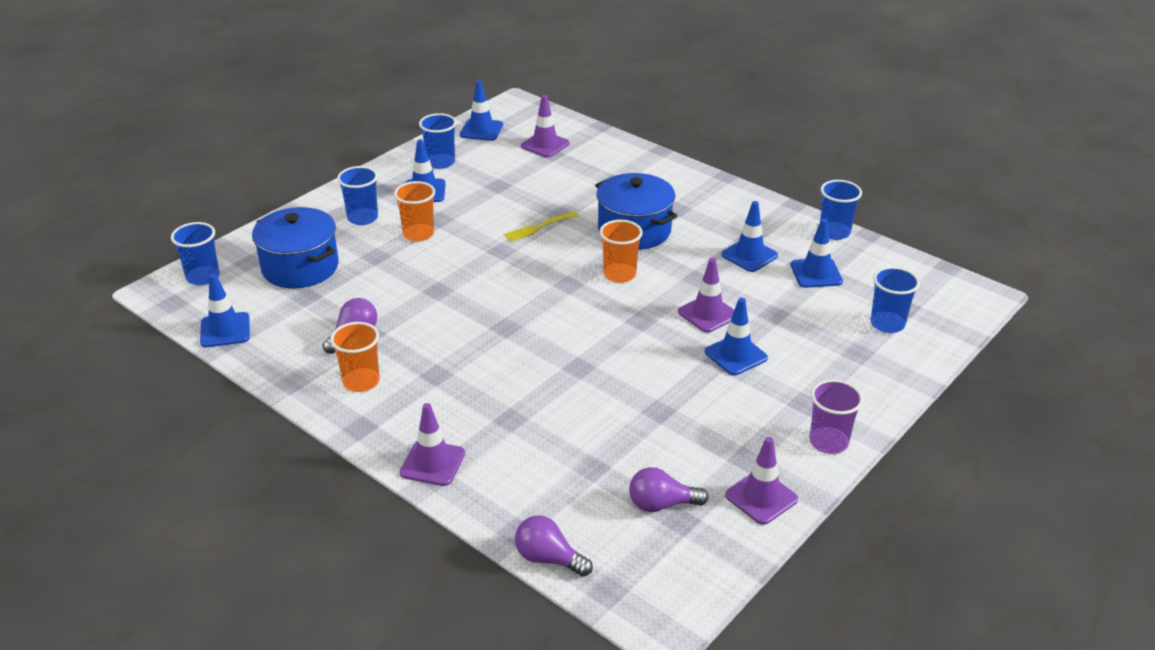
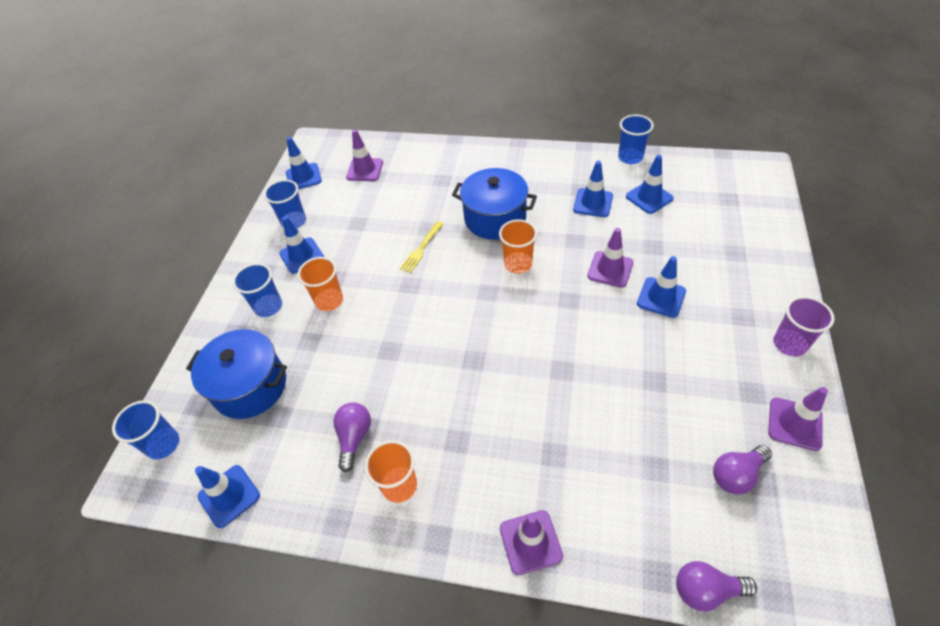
camera: 25 degrees left, 15 degrees up
blue cup [870,267,920,333] -> none

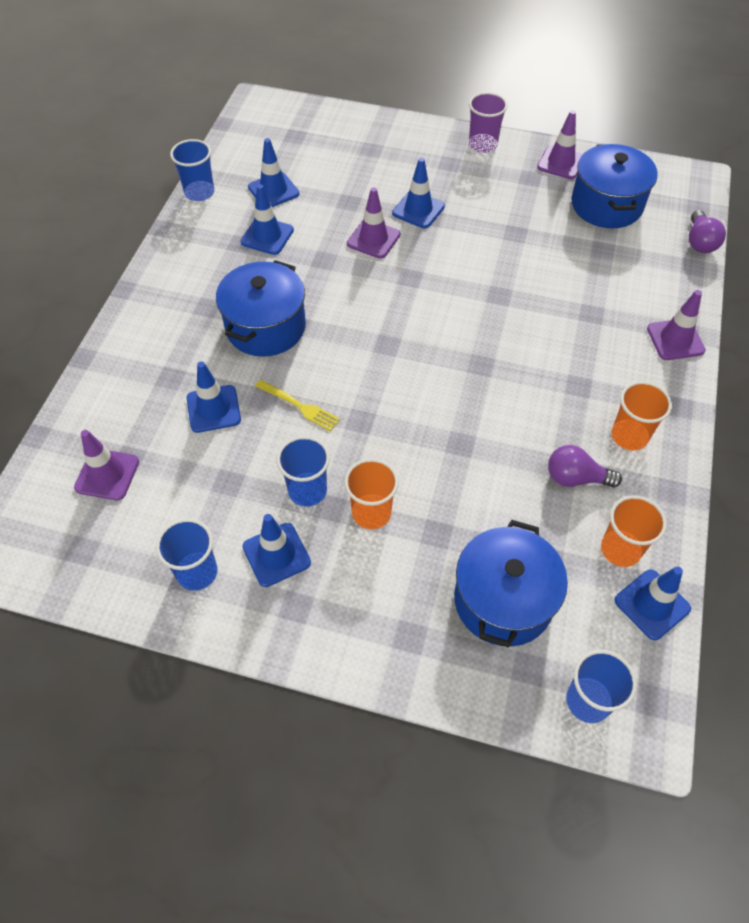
camera: 90 degrees left, 5 degrees up
blue cup [232,263,282,317] -> blue cup moved to [277,436,330,506]
blue traffic cone [286,137,322,189] -> blue traffic cone moved to [187,362,241,433]
orange cup [499,219,537,274] -> orange cup moved to [601,495,667,567]
purple light bulb [713,445,772,494] -> blue pot [571,144,658,228]

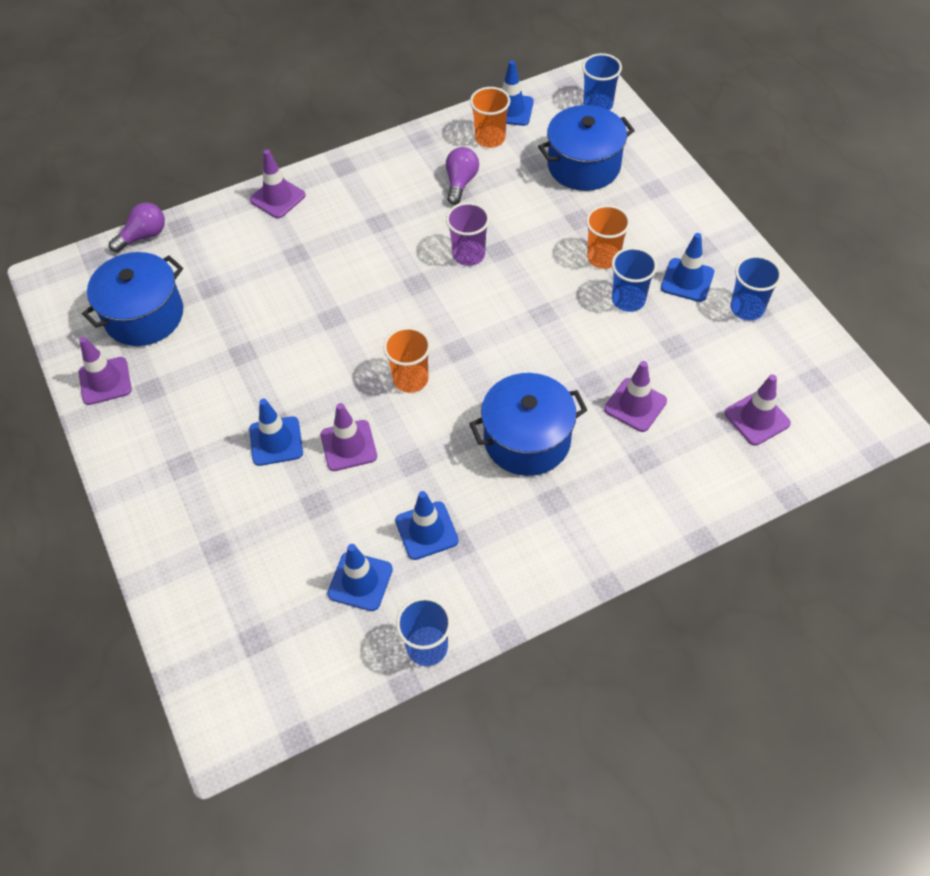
camera: 130 degrees left, 0 degrees up
blue traffic cone [187,362,241,433] -> purple traffic cone [604,361,667,432]
yellow fork [255,380,340,432] -> none
purple cup [469,92,508,153] -> purple cup moved to [446,202,490,266]
purple light bulb [548,445,622,487] -> purple light bulb turned 135 degrees counterclockwise [446,147,479,205]
orange cup [611,381,672,450] -> orange cup moved to [383,327,431,393]

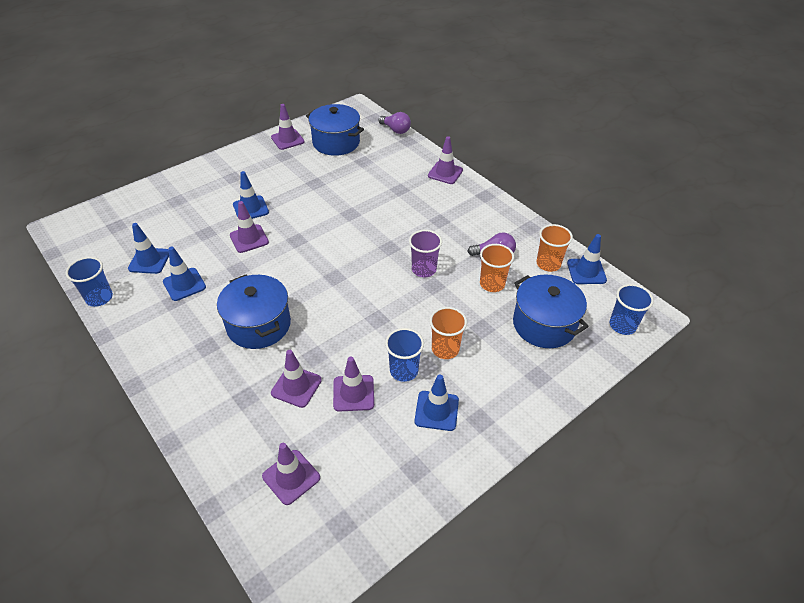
camera: 75 degrees right, 10 degrees down
orange cup [383,327,431,393] -> orange cup moved to [480,244,514,292]
blue cup [730,255,782,320] -> none
none -> purple traffic cone [333,357,374,412]

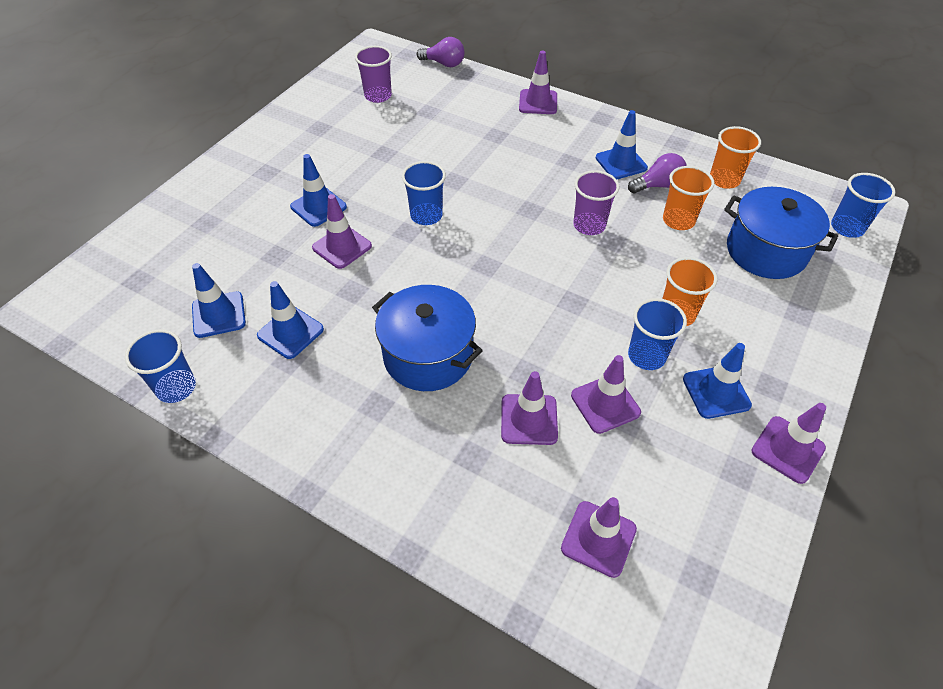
camera: 20 degrees left, 5 degrees up
purple traffic cone [271,104,305,150] -> purple traffic cone moved to [752,403,826,484]
blue pot [306,104,364,156] -> purple cup [355,46,392,103]
blue traffic cone [567,234,607,284] -> blue traffic cone moved to [596,110,648,179]
none -> blue cup [402,161,446,225]

